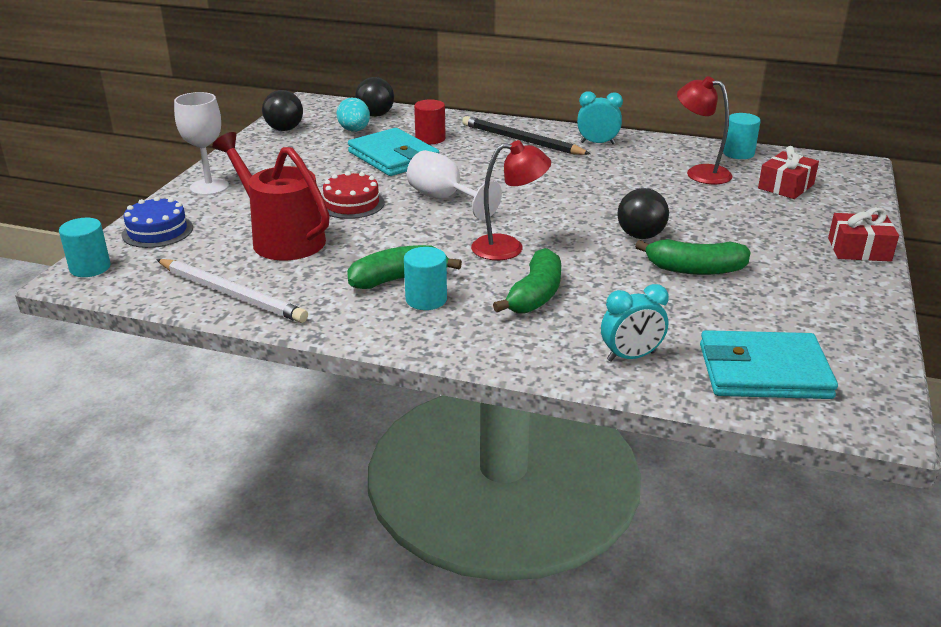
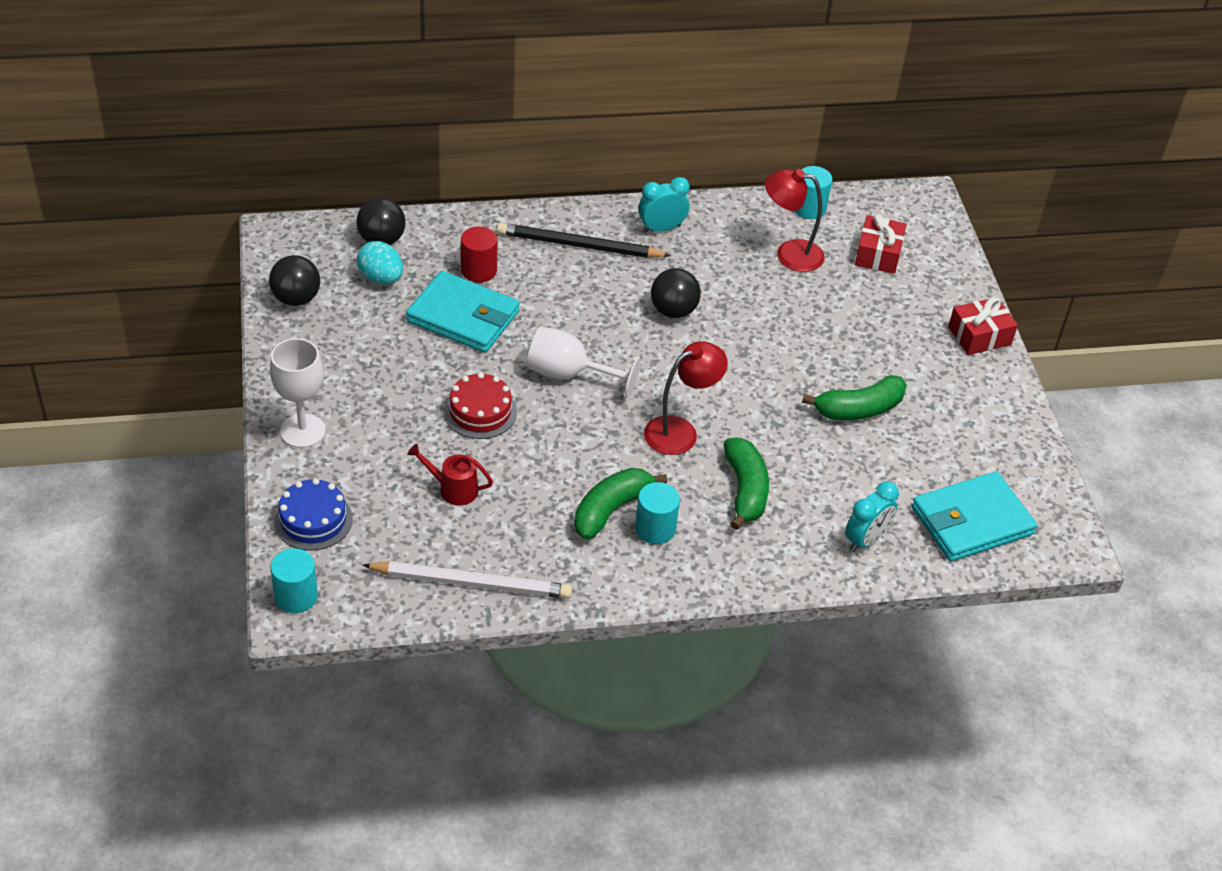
camera: 30 degrees left, 15 degrees up
red watering can [212,132,330,260] -> red watering can [407,444,493,505], size x0.49
black ball [617,188,669,239] -> black ball moved to [651,268,701,318]

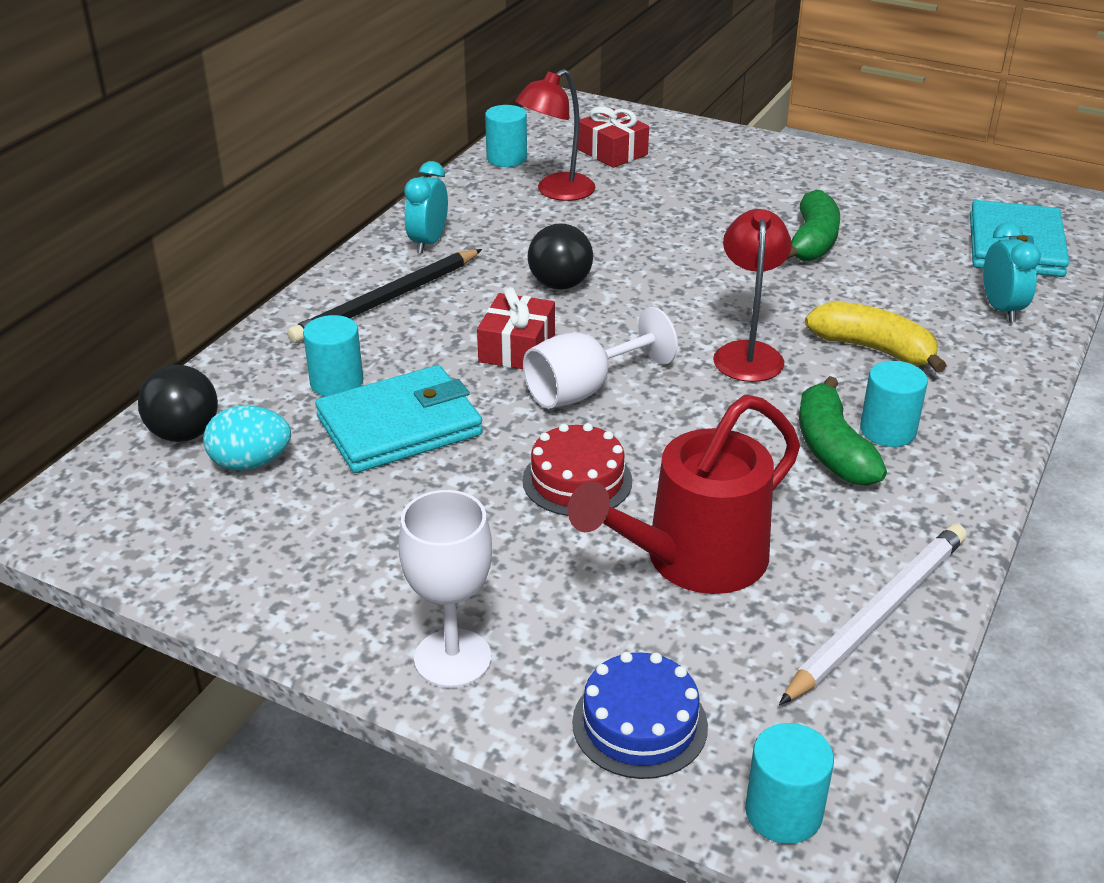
camera: 50 degrees left, 10 degrees down
black ball [269,255,320,306] -> none
red watering can [407,444,493,505] -> red watering can [568,395,800,594], size x2.06
red cylinder [461,227,498,282] -> turquoise cylinder [303,315,363,396]
green banana [724,437,769,530] -> yellow banana [805,302,947,373]
red gift [948,297,1018,355] -> red gift moved to [477,287,555,369]

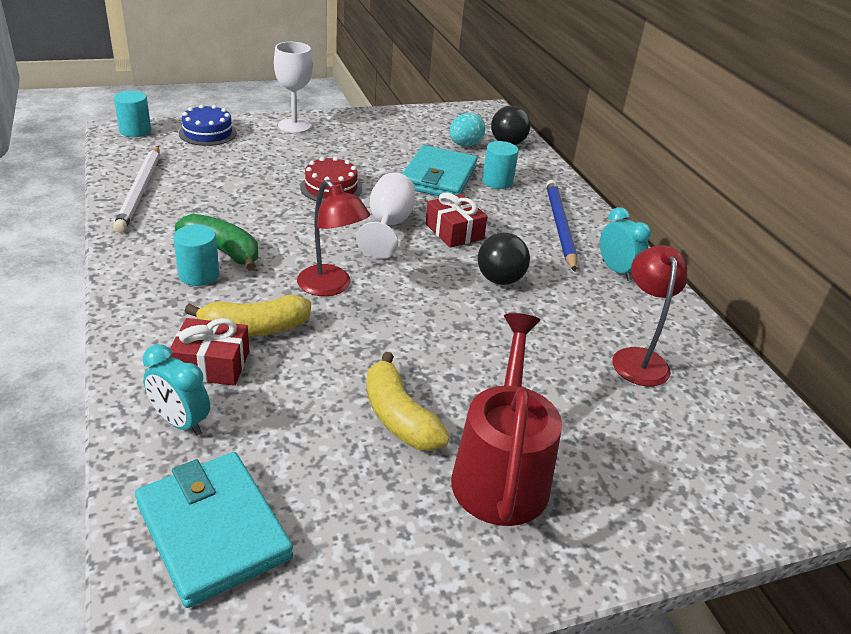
camera: 130 degrees right, 0 degrees up
black pencil [287,249,482,343] -> blue pencil [546,180,577,272]
turquoise cylinder [485,105,527,167] -> none
red watering can [568,395,800,594] -> red watering can moved to [451,313,562,526]
red gift [578,106,649,168] -> red gift moved to [169,318,249,386]
green banana [786,190,840,261] -> yellow banana [366,352,450,451]

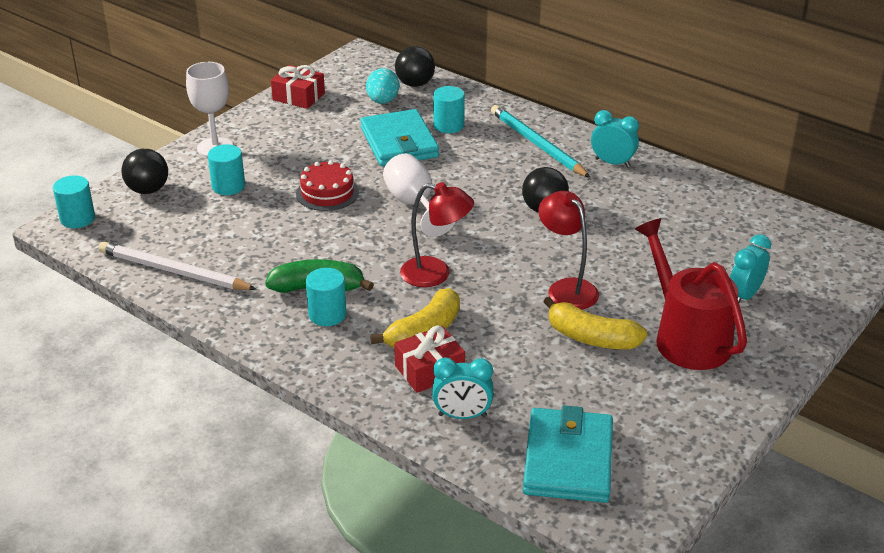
camera: 30 degrees left, 0 degrees up
white pencil [113,146,159,233] -> white pencil turned 150 degrees clockwise [98,241,257,290]
turquoise wallet [135,452,293,608] -> turquoise wallet turned 75 degrees clockwise [523,405,613,503]
blue cake [179,105,237,146] -> black ball [121,149,168,194]
red gift [426,192,488,248] -> red gift moved to [271,65,325,109]
blue pencil [546,180,577,272] -> turquoise pencil [491,105,591,178]
red lamp [612,245,687,386] -> red lamp moved to [538,191,599,310]
none -> turquoise cylinder [208,144,245,195]
none -> turquoise clock [730,234,771,302]

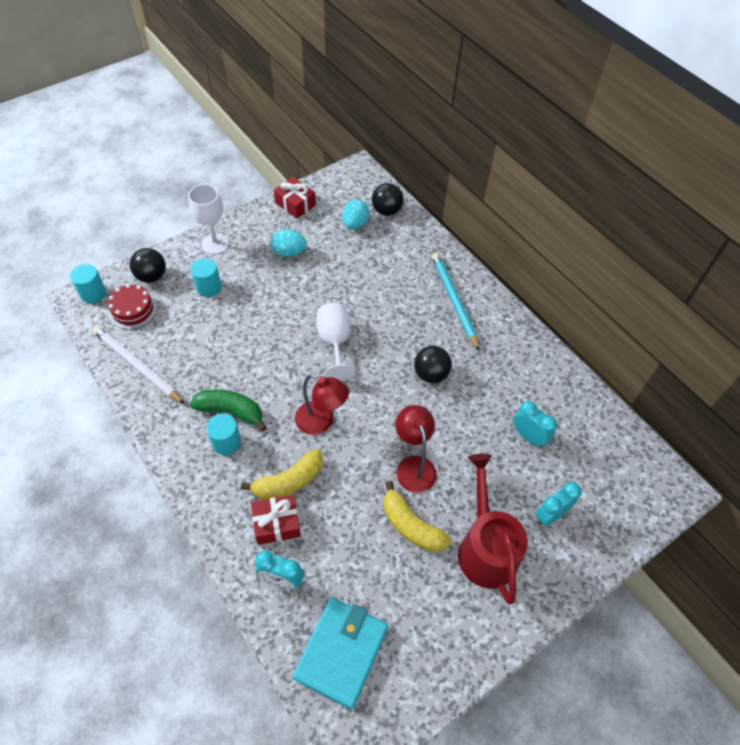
camera: 15 degrees right, 20 degrees up
red cake [296,160,359,211] -> red cake moved to [108,284,158,330]
turquoise wallet [360,109,439,166] -> none
turquoise cylinder [433,86,465,133] -> none
turquoise clock [591,110,639,168] -> turquoise clock moved to [513,401,557,447]
none -> turquoise egg [271,229,307,257]

